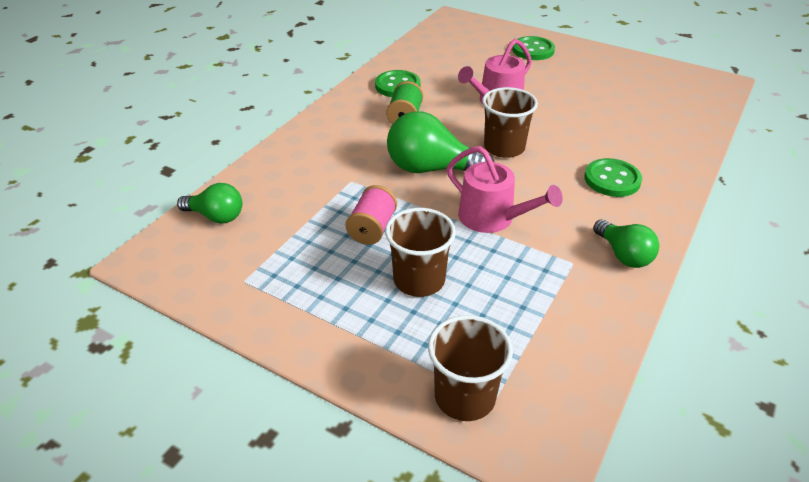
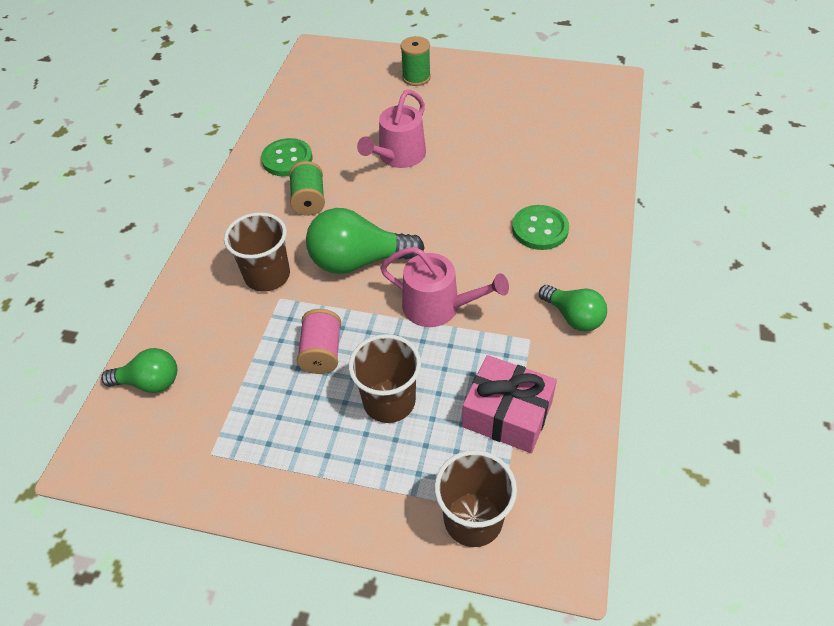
camera: 15 degrees left, 10 degrees up
brown cup [482,87,538,158] -> brown cup moved to [224,212,290,292]
green button [512,36,555,60] -> green spool [400,36,431,86]
none -> pink gift [462,355,557,453]

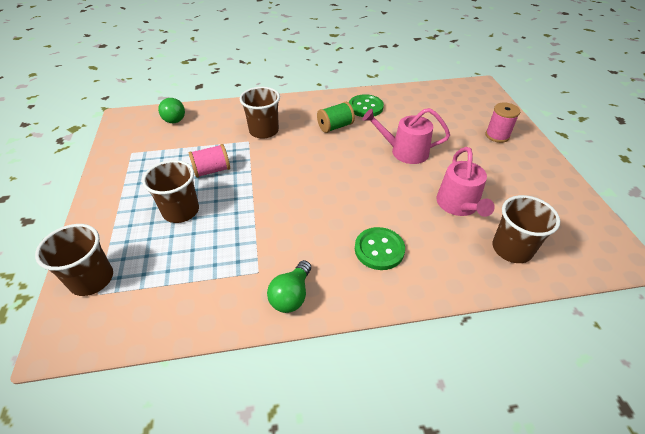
camera: 65 degrees right, 5 degrees down
green light bulb [306,208,425,274] -> none
pink watering can [380,247,509,327] -> pink watering can moved to [436,147,495,217]
green spool [400,36,431,86] -> pink spool [486,102,520,143]
pink gift [462,355,557,453] -> none
none -> brown cup [492,195,560,263]

